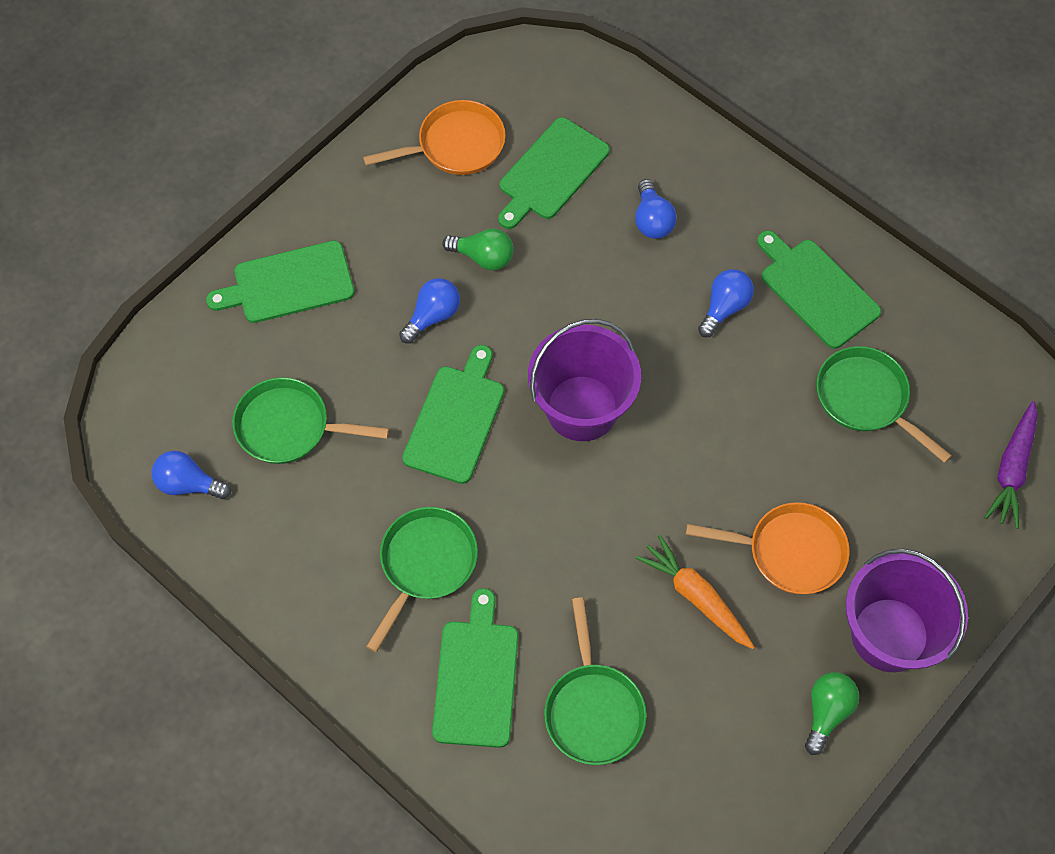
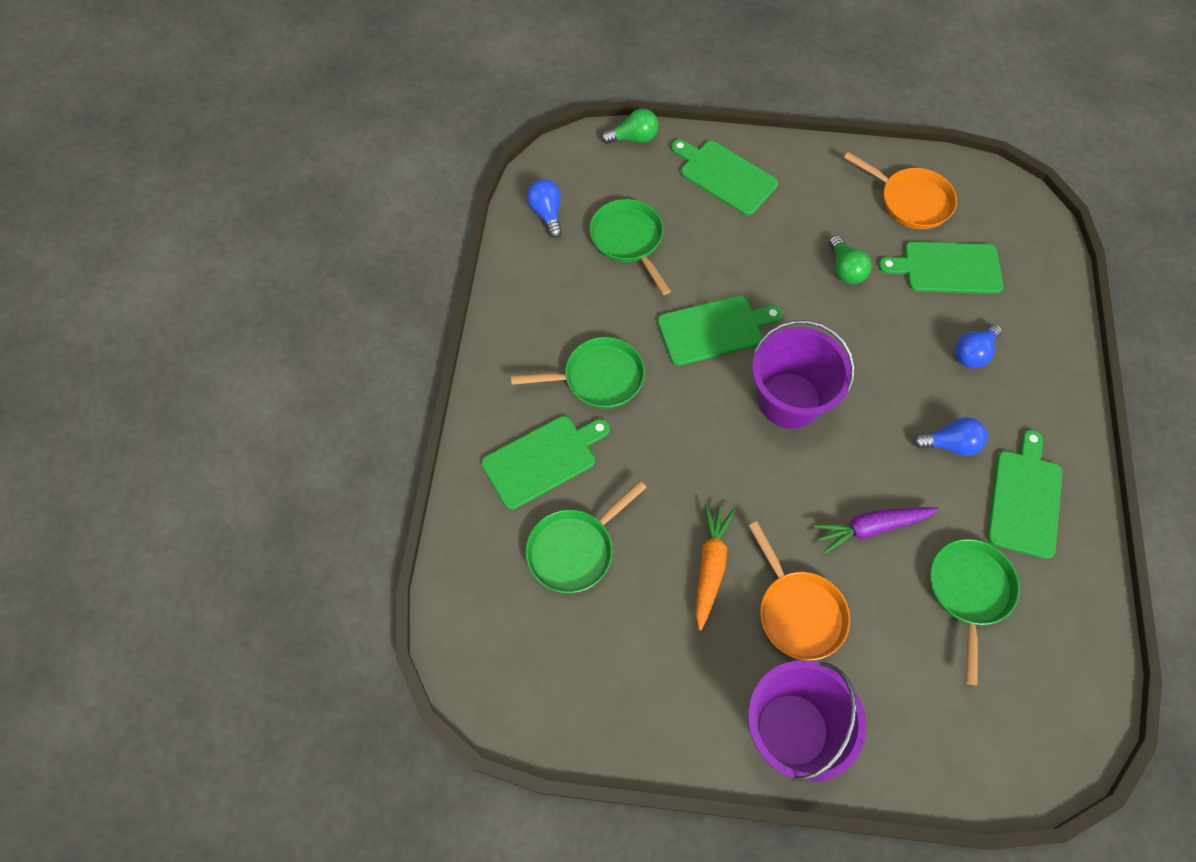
camera: 55 degrees right, 0 degrees up
blue light bulb [399,278,460,344] -> none
green light bulb [805,672,859,755] -> green light bulb moved to [601,109,659,144]
purple carrot [984,401,1037,529] -> purple carrot moved to [813,507,939,554]

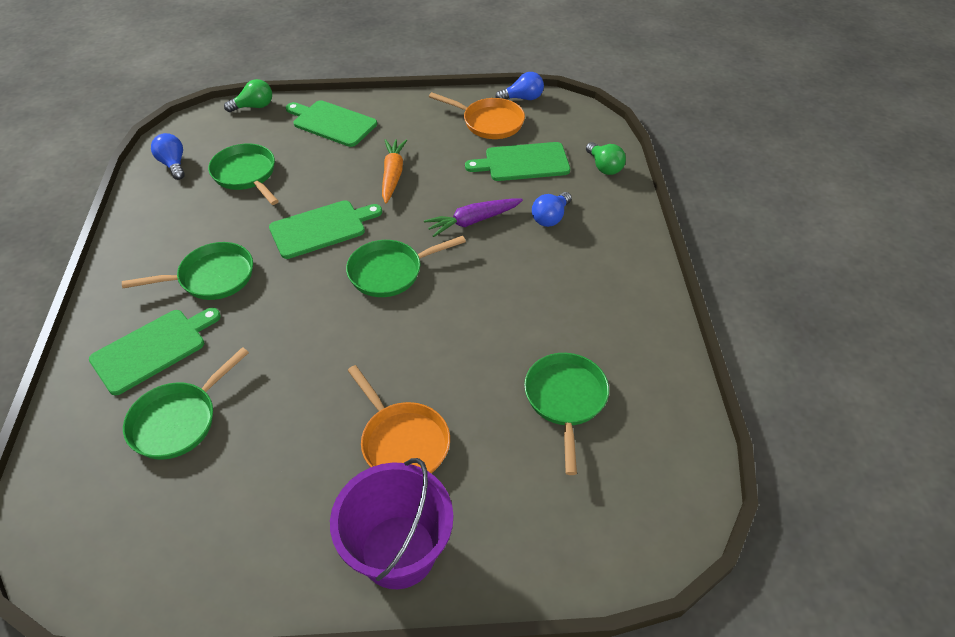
camera: 10 degrees left, 15 degrees down
orange carrot [696,503,735,631] -> orange carrot moved to [382,139,407,204]
purple bucket [752,320,855,429] -> green pan [346,236,466,297]
purple carrot [813,507,939,554] -> purple carrot moved to [424,199,523,237]
green light bulb [829,235,872,284] -> green light bulb moved to [586,142,626,175]
blue light bulb [913,417,987,456] -> blue light bulb moved to [495,72,544,100]
green cutting board [987,430,1063,559] -> none

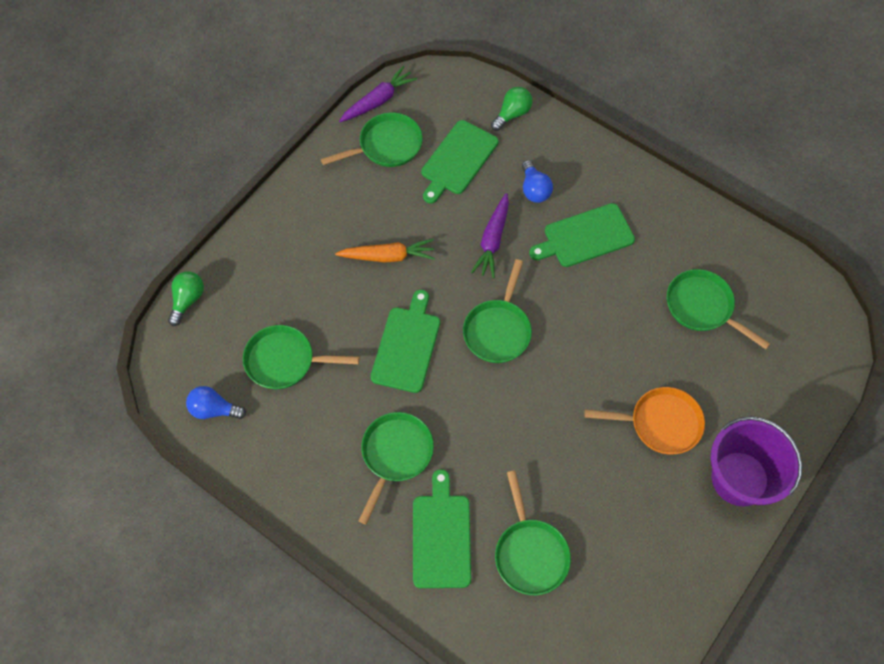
camera: 50 degrees left, 15 degrees up
green cutting board [286,100,377,147] -> green cutting board moved to [529,203,635,267]
orange carrot [382,139,407,204] -> orange carrot turned 135 degrees clockwise [335,239,435,263]
orange pan [429,92,525,139] -> green pan [321,113,423,167]
blue light bulb [495,72,544,100] -> purple carrot [339,66,417,122]
green light bulb [586,142,626,175] -> green light bulb turned 60 degrees counterclockwise [491,87,532,131]

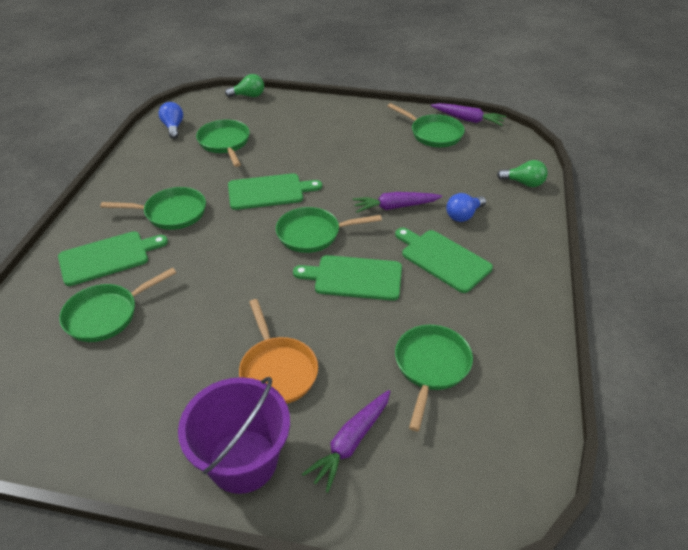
camera: 65 degrees right, 20 degrees down
orange carrot [335,239,435,263] -> none
green cutting board [421,120,498,204] -> green cutting board moved to [293,255,402,301]
none -> purple carrot [302,390,391,493]

